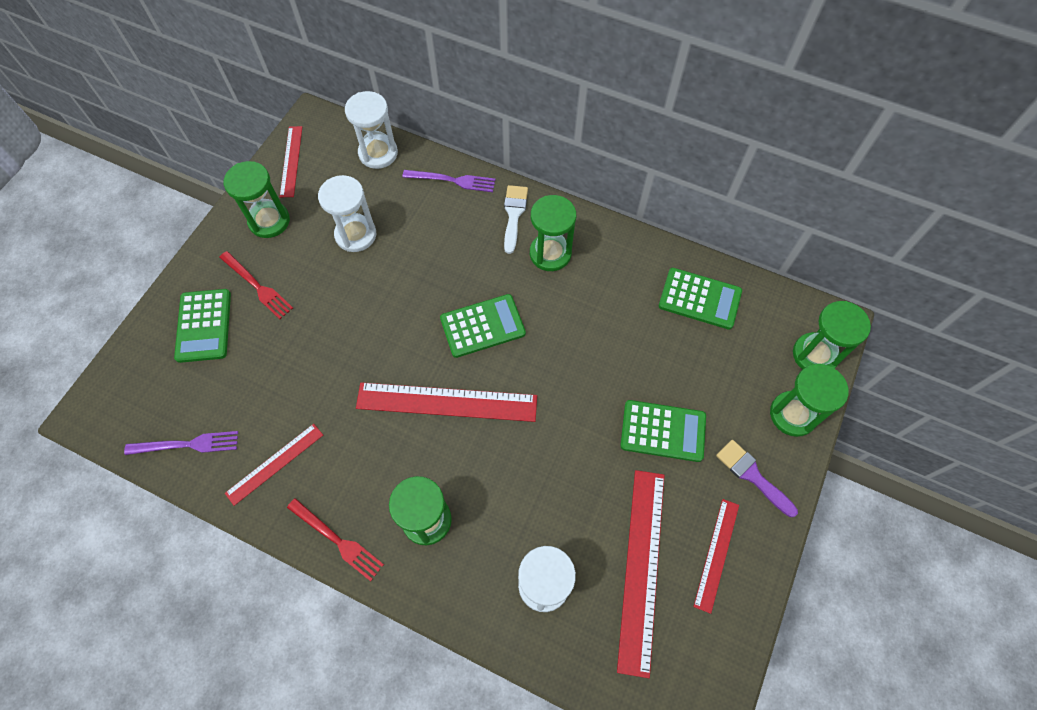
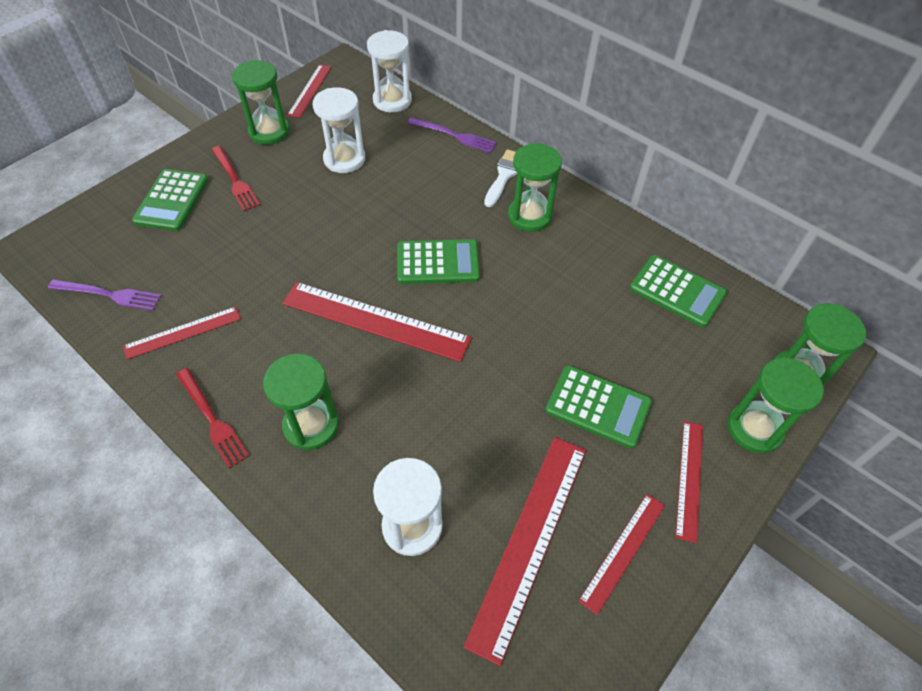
camera: 15 degrees right, 10 degrees down
purple brush [716,440,798,517] -> red ruler [675,421,703,543]

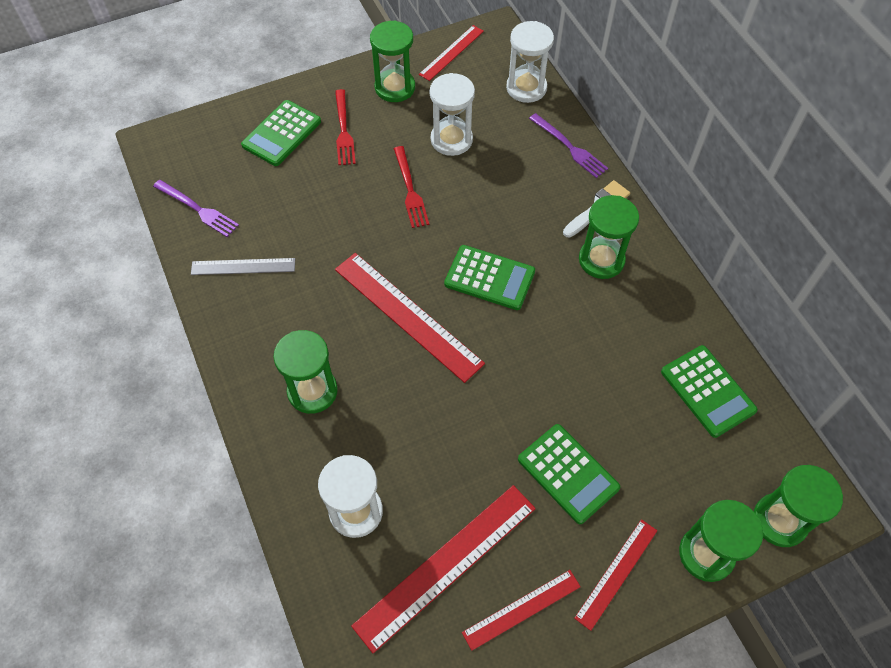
camera: 25 degrees right, 5 degrees up
red ruler [123,307,241,360] -> grey ruler [191,258,295,275]
red fork [176,368,249,469] -> red fork moved to [394,146,429,228]

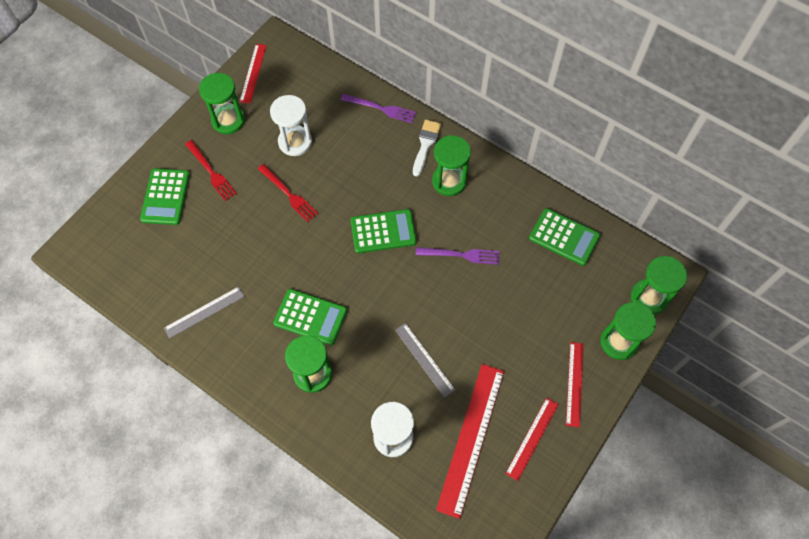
camera: 30 degrees left, 5 degrees up
purple fork [153,180,239,237] -> purple fork moved to [416,247,500,265]
red ruler [335,253,485,383] -> none
white hourglass [506,21,554,103] -> none
green calculator [518,424,620,524] -> green calculator moved to [273,289,347,345]
none -> grey ruler [395,323,455,398]

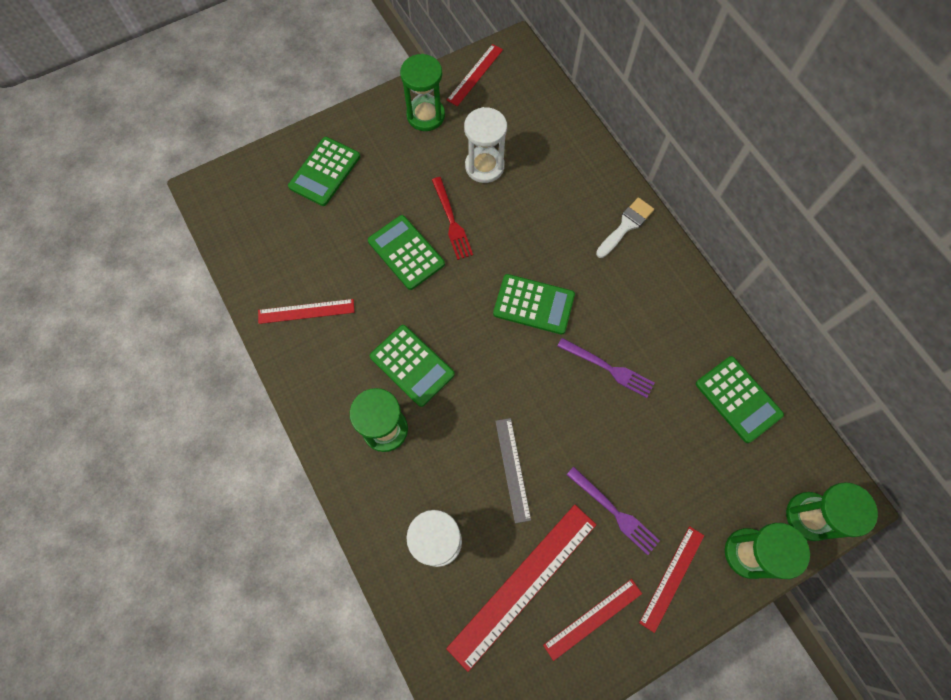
camera: 25 degrees right, 5 degrees up
grey ruler [164,287,245,338] -> red ruler [258,299,355,324]
red fork [185,140,237,201] -> none
purple fork [341,94,416,123] -> purple fork moved to [566,467,660,555]
green hourglass [432,135,471,196] -> none
none -> green calculator [368,215,445,290]

